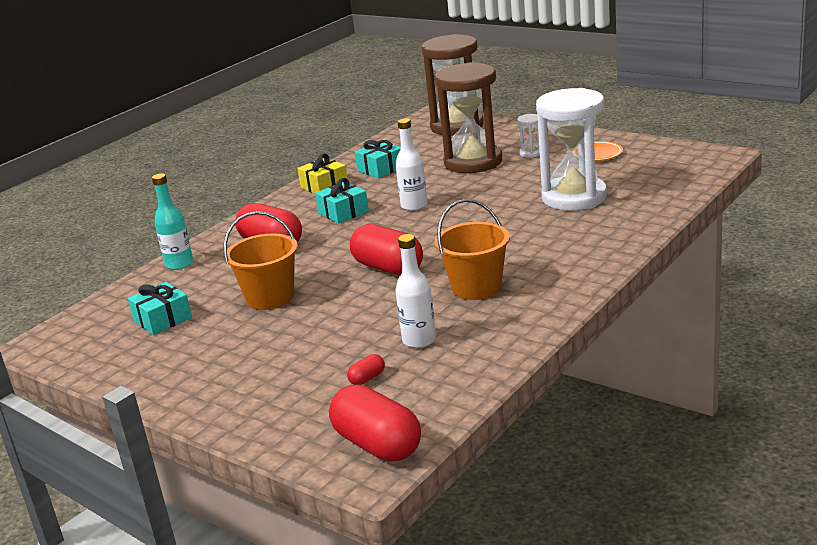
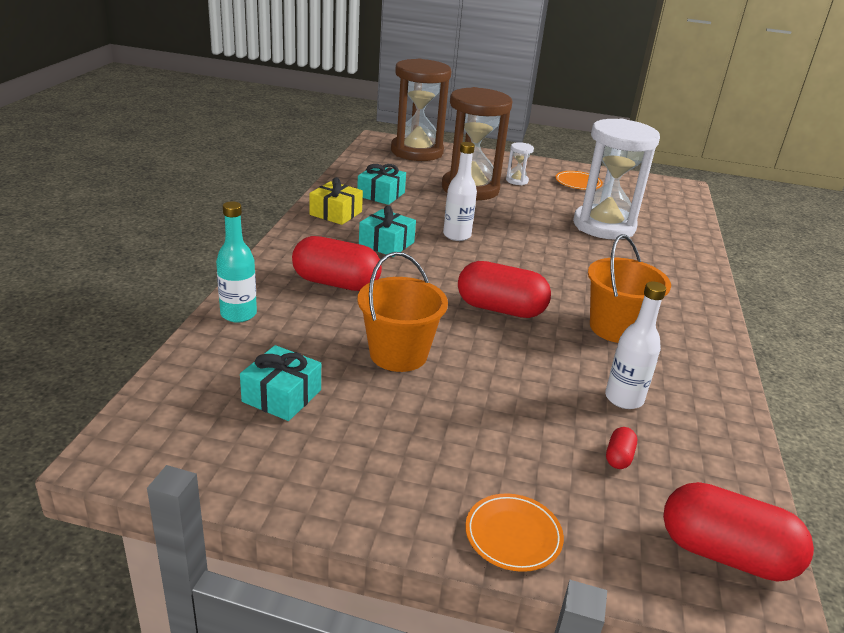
camera: 30 degrees left, 5 degrees up
none -> orange plate [465,493,564,572]

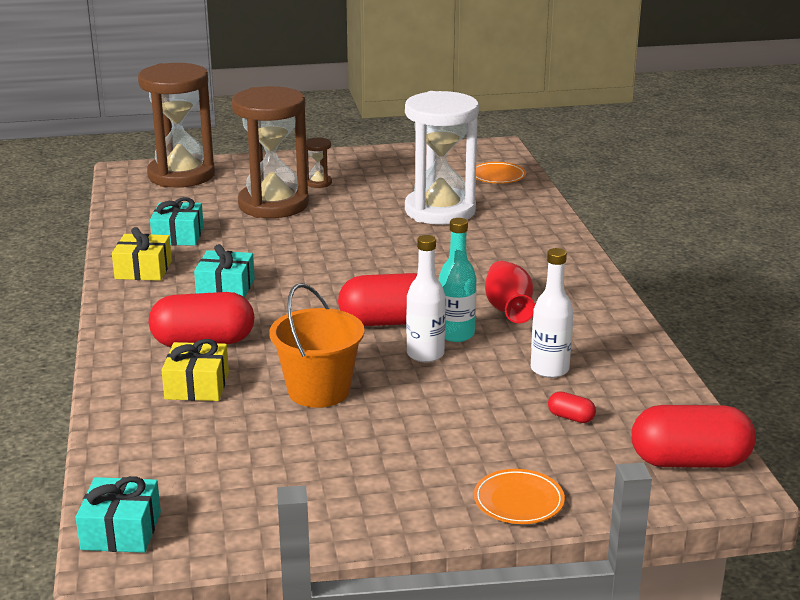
camera: 20 degrees left, 5 degrees down
turquoise bottle [216,202,257,323] -> turquoise bottle moved to [439,218,477,342]
turquoise gift [240,345,321,421] -> turquoise gift moved to [76,476,161,553]
white bottle [443,142,477,241] -> white bottle moved to [406,235,446,362]
white hourglass [506,142,534,185] -> brown hourglass [306,137,332,188]
orange plate [555,171,603,190] -> orange plate moved to [476,162,526,183]
orange bucket [588,234,671,343] -> red vase [485,261,535,323]
red capsule [606,427,637,469] -> red capsule turned 60 degrees counterclockwise [548,392,596,423]
none -> yellow gift [162,339,229,401]

